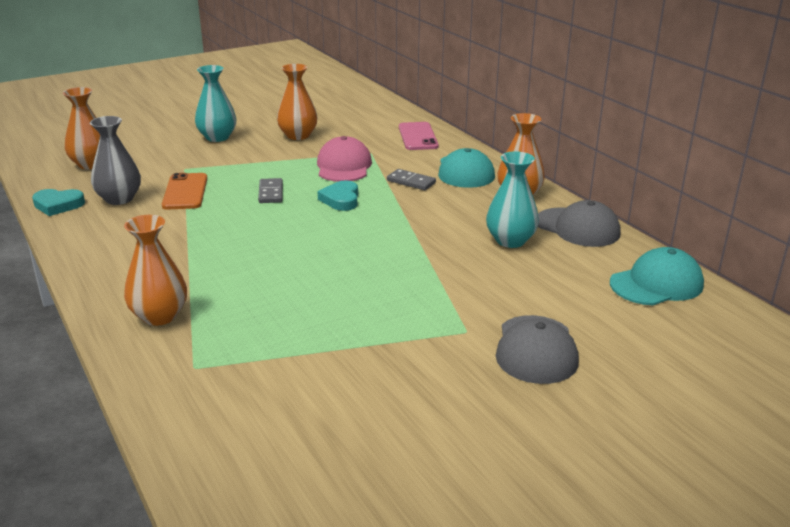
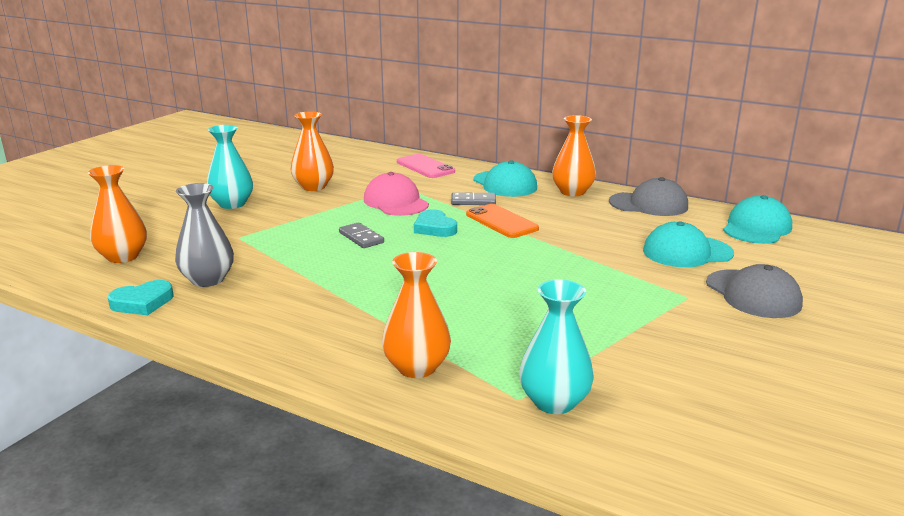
camera: 30 degrees left, 5 degrees down
orange phone [162,173,207,210] -> orange phone moved to [466,204,539,238]
turquoise vase [486,151,539,248] -> turquoise vase moved to [519,279,594,414]
none -> turquoise cap [643,221,734,267]

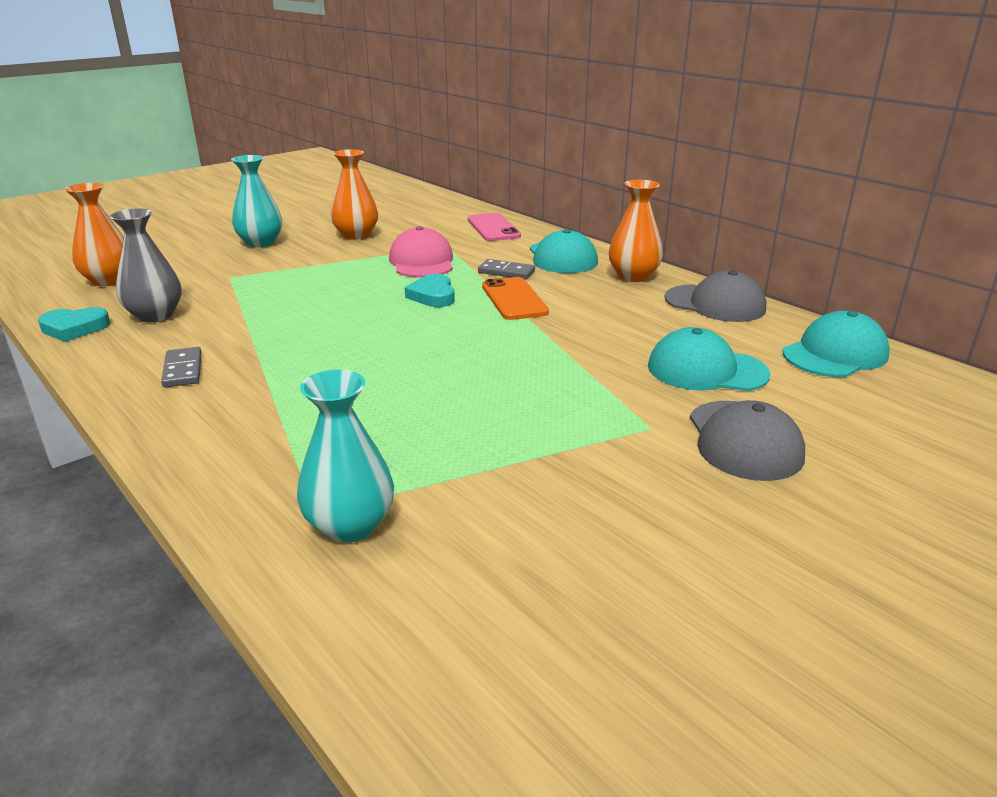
camera: 20 degrees right, 5 degrees up
grey domino [339,222,384,248] -> grey domino moved to [161,347,202,388]
orange vase [382,252,451,378] -> none

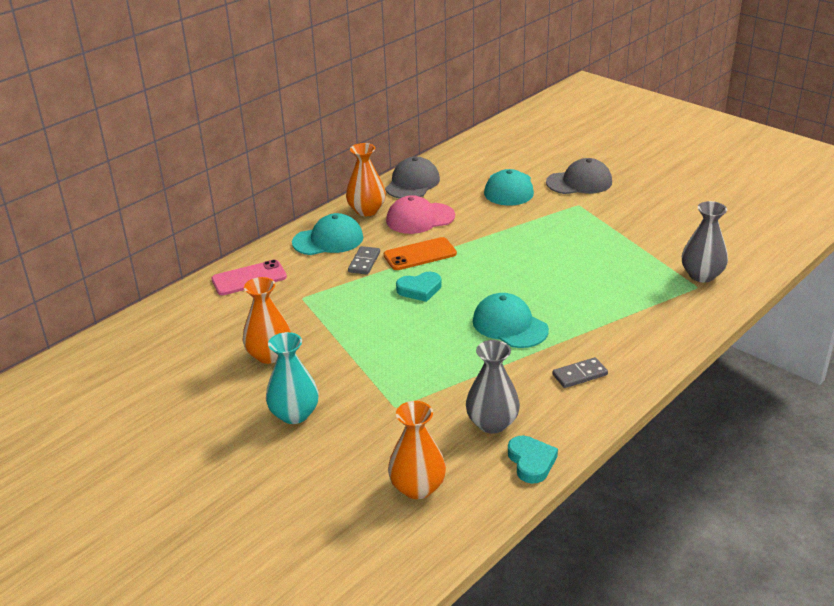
camera: 95 degrees left, 5 degrees up
turquoise vase [297,369,394,543] -> grey vase [682,201,728,282]
pink cap [389,226,453,278] -> pink cap moved to [386,195,455,234]
turquoise cap [783,311,890,377] -> turquoise cap moved to [473,293,549,348]

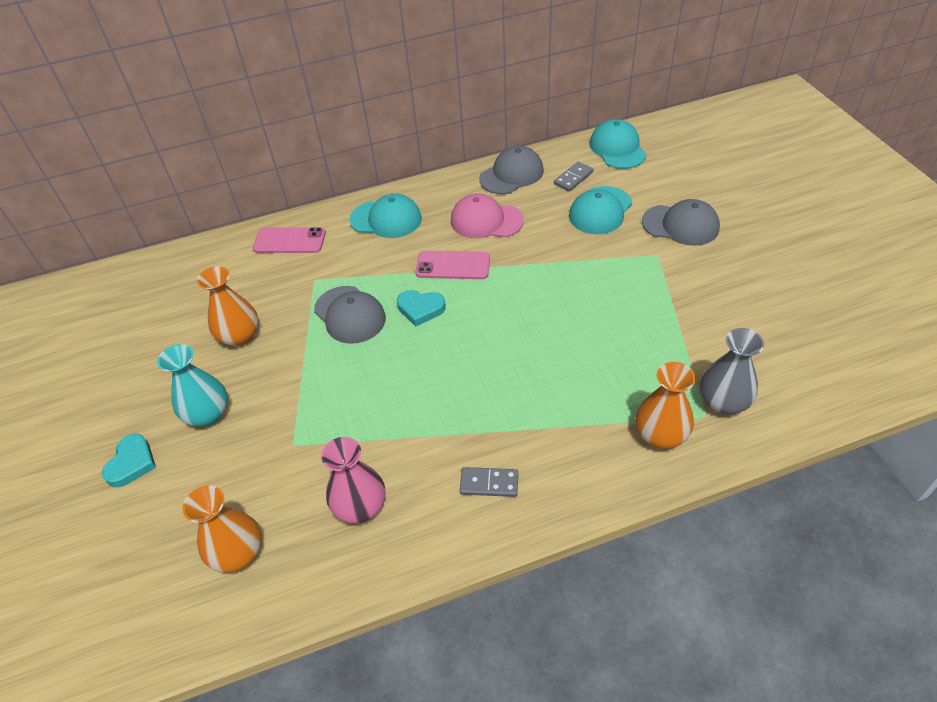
camera: 30 degrees right, 15 degrees up
orange vase [346,143,386,216] -> orange vase moved to [636,362,696,449]
grey domino [348,246,380,275] -> grey domino moved to [554,162,593,191]
orange phone [383,237,457,270] -> pink phone [415,251,490,279]
grey vase [466,340,520,434] -> pink vase [321,437,385,524]
turquoise cap [473,293,549,348] -> turquoise cap moved to [590,119,647,169]
turquoise heart [508,436,558,484] -> turquoise heart moved to [102,434,156,487]
none -> grey cap [314,286,386,344]

